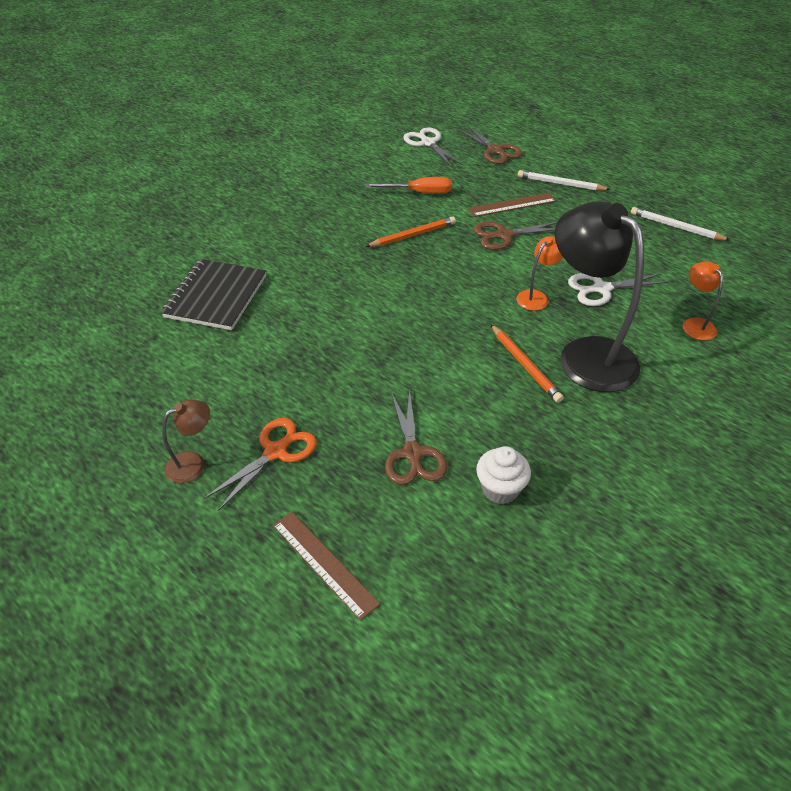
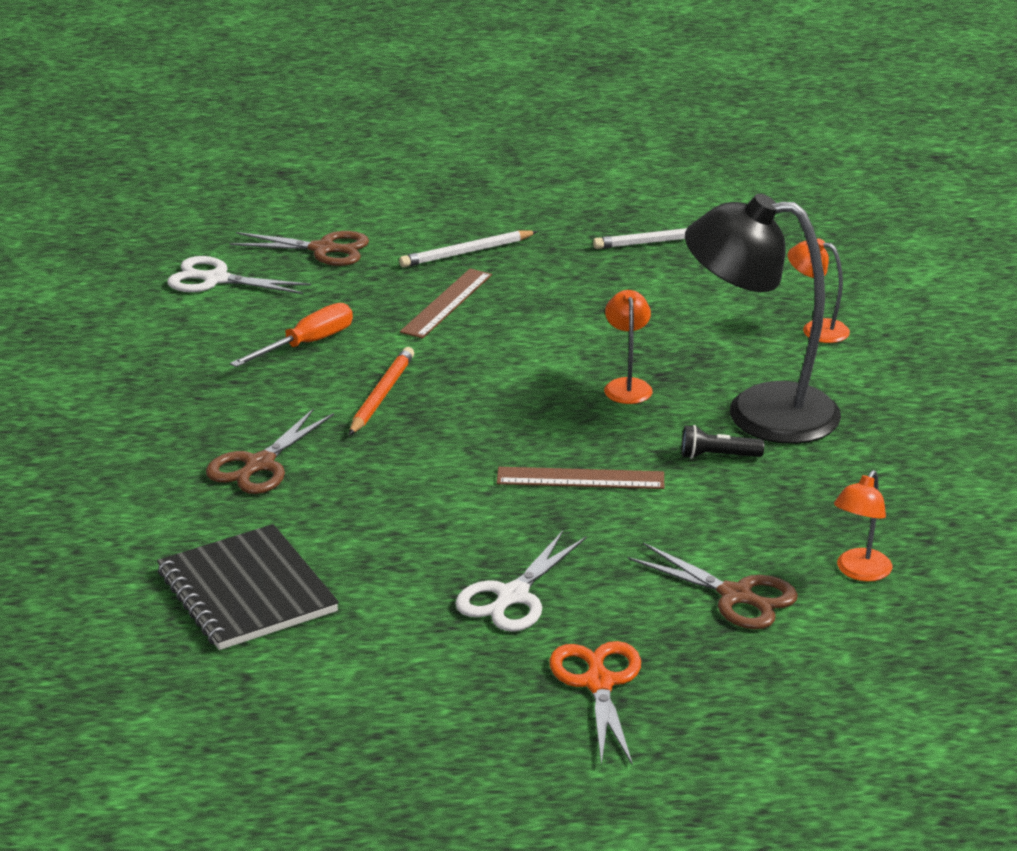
camera: 45 degrees left, 15 degrees down
brown lamp [162,400,210,483] -> none
brown ruler [273,512,380,621] -> brown ruler moved to [497,467,664,489]
brown scissors [474,222,557,250] -> brown scissors moved to [206,408,334,494]
white cupcake [476,446,531,504] -> orange lamp [834,470,892,582]
orange pencil [491,324,564,403] -> black flashlight [682,425,764,459]
white scissors [568,273,669,306] -> white scissors moved to [455,531,587,632]

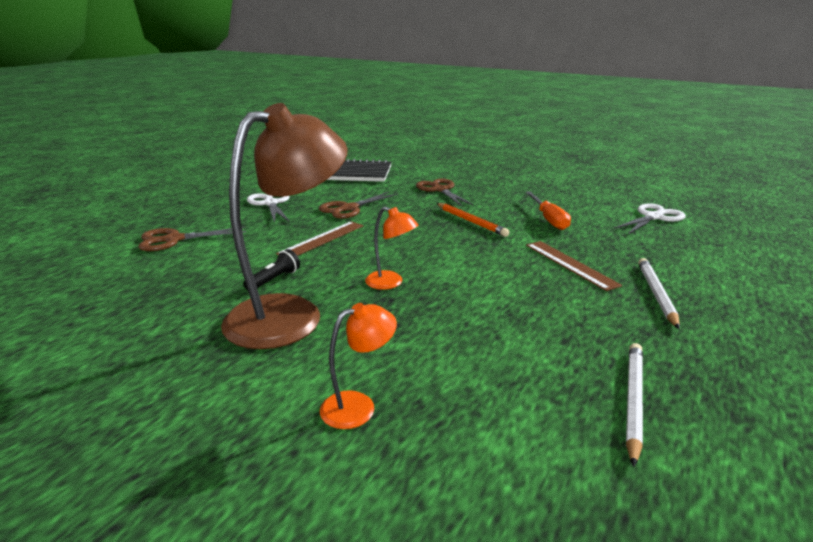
camera: 125 degrees right, 5 degrees down
brown scissors [229,231,369,266] -> brown scissors moved to [319,192,398,219]
orange scissors [549,641,641,766] -> none
black lamp [685,194,841,444] -> brown lamp [221,103,348,349]
orange lamp [834,470,892,582] -> none

